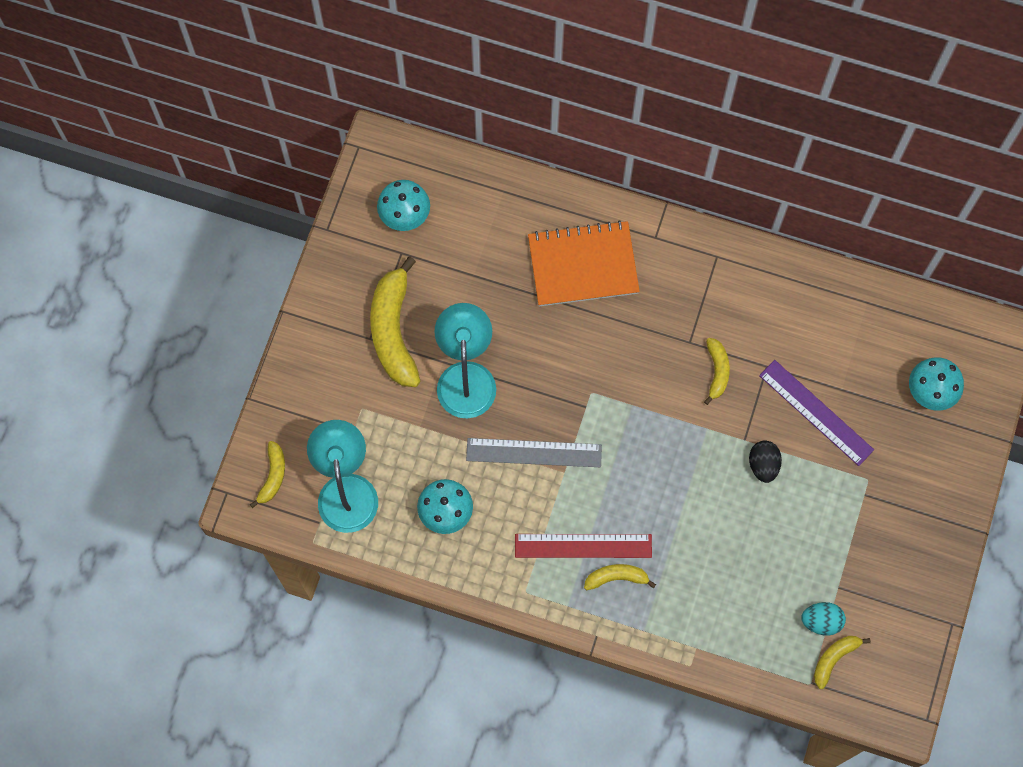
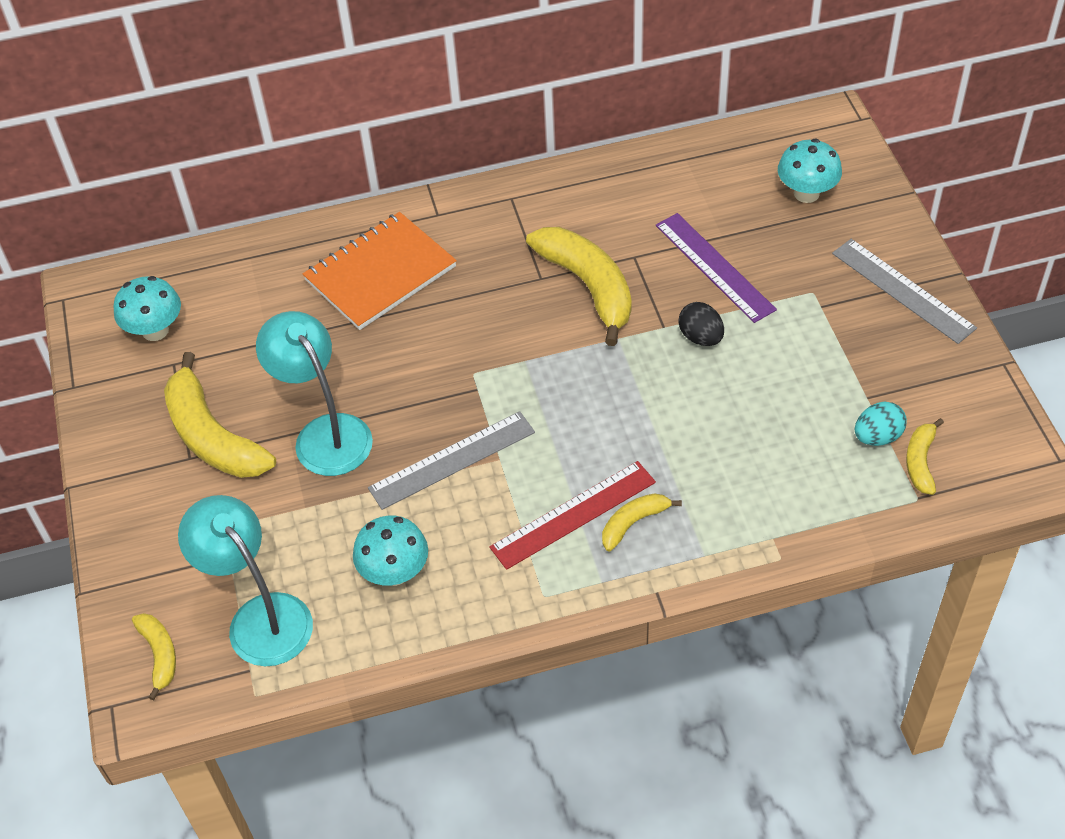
camera: 30 degrees left, 20 degrees down
yellow banana [704,338,730,405] -> yellow banana [526,227,632,346], size x1.97
purple ruler [759,360,874,466] -> purple ruler turned 45 degrees clockwise [656,213,777,323]
none -> grey ruler [832,239,977,344]

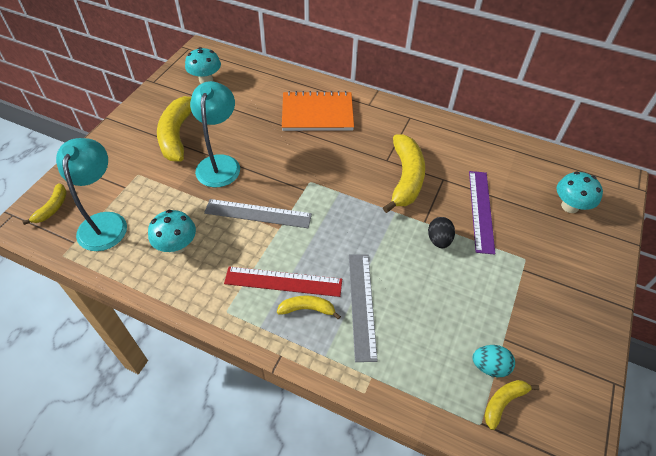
camera: 35 degrees right, 0 degrees up
grey ruler [832,239,977,344] -> grey ruler moved to [349,254,378,362]

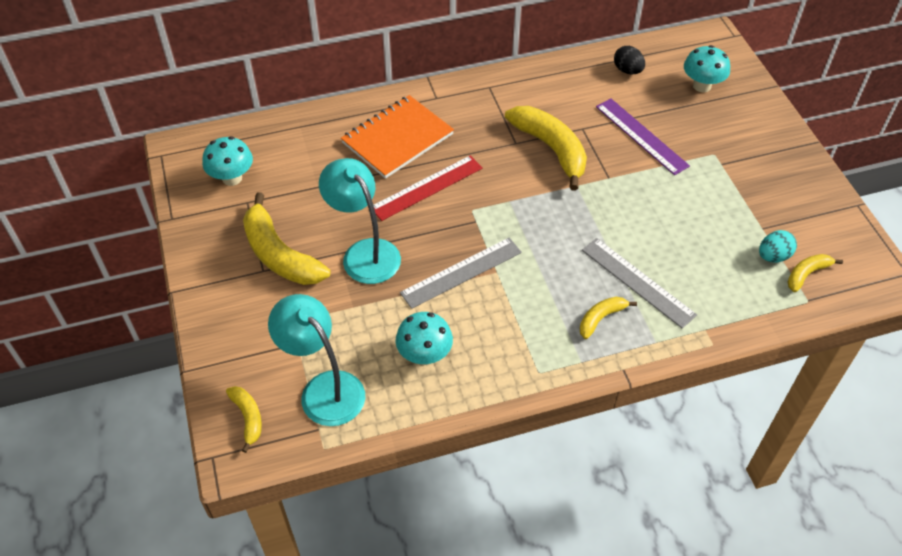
camera: 40 degrees left, 0 degrees up
red ruler [224,266,342,297] -> red ruler moved to [374,155,483,221]
black egg [428,217,455,248] -> black egg moved to [614,46,645,74]
yellow banana [484,380,539,430] -> yellow banana turned 45 degrees clockwise [787,254,843,292]

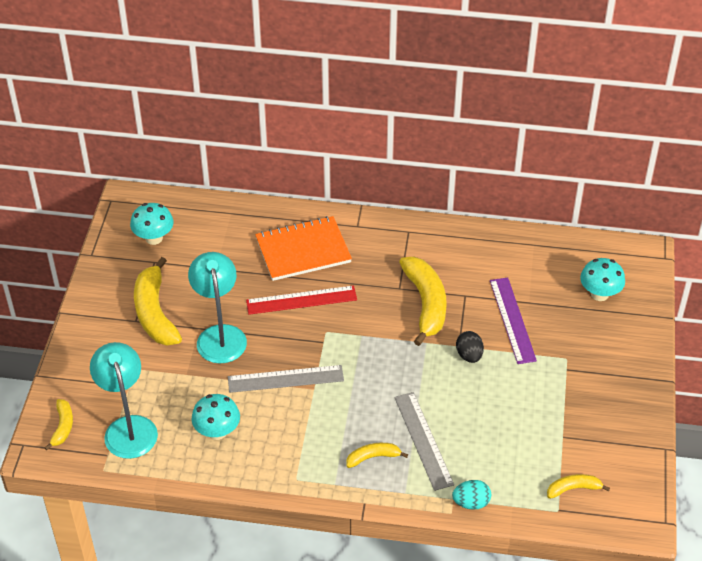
camera: 25 degrees right, 5 degrees down
black egg [614,46,645,74] -> black egg moved to [456,331,484,363]
turquoise egg [759,230,797,262] -> turquoise egg moved to [452,480,491,510]

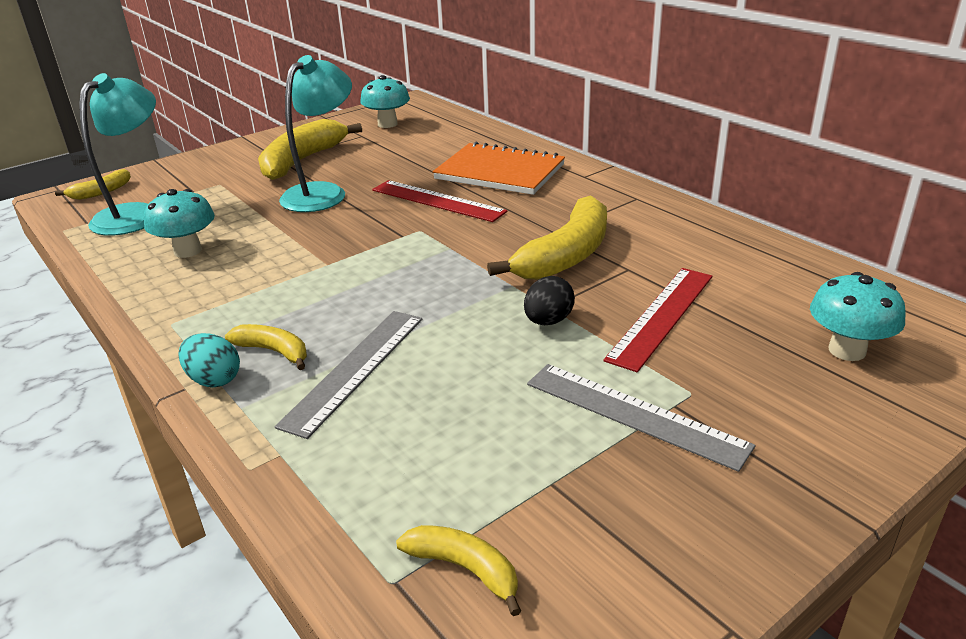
camera: 45 degrees right, 15 degrees down
grey ruler [228,365,344,393] -> grey ruler moved to [527,364,755,472]
turquoise egg [452,480,491,510] -> turquoise egg moved to [178,333,240,387]
purple ruler [490,277,537,364] -> red ruler [603,268,712,372]

